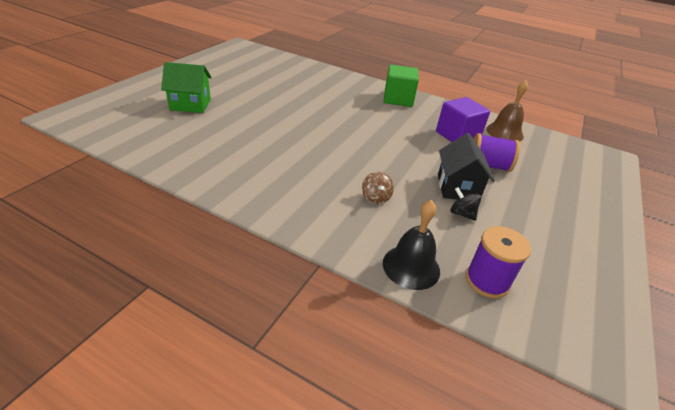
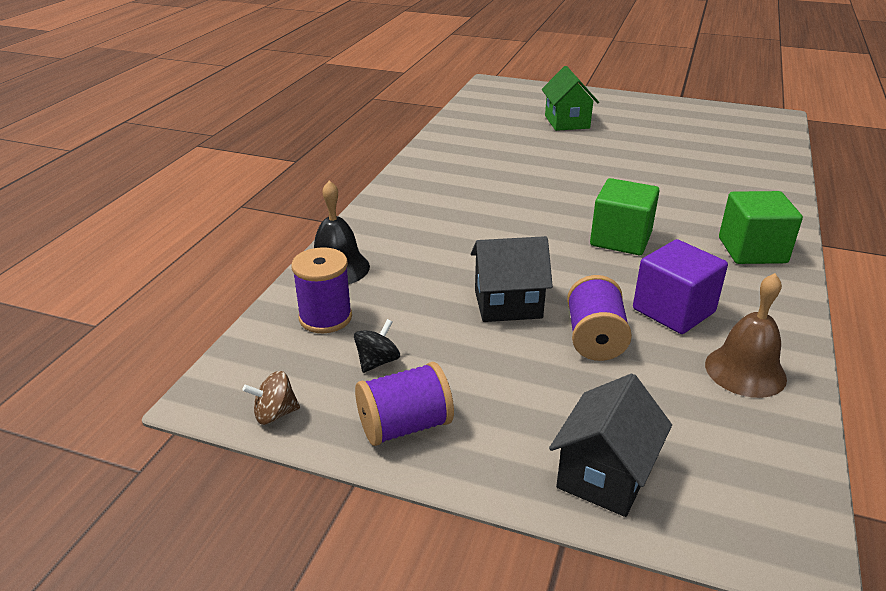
camera: 85 degrees right, 5 degrees down
brown spinning top [362,172,394,204] -> brown spinning top moved to [242,371,300,425]
black spinning top [450,187,481,221] -> black spinning top moved to [354,319,400,373]
none -> purple spool [355,362,454,446]
none -> black house [549,373,672,517]
none -> green cube [590,178,660,255]

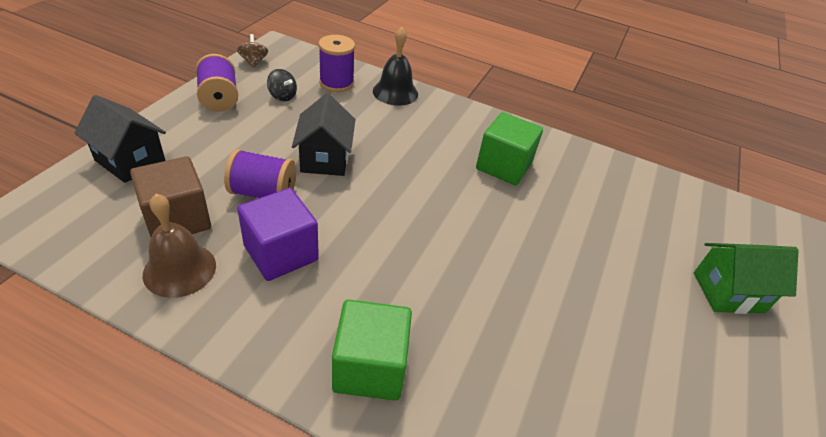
camera: 90 degrees right, 10 degrees up
green cube [590,178,660,255] -> green cube moved to [476,112,543,185]
none -> brown cube [130,156,211,237]

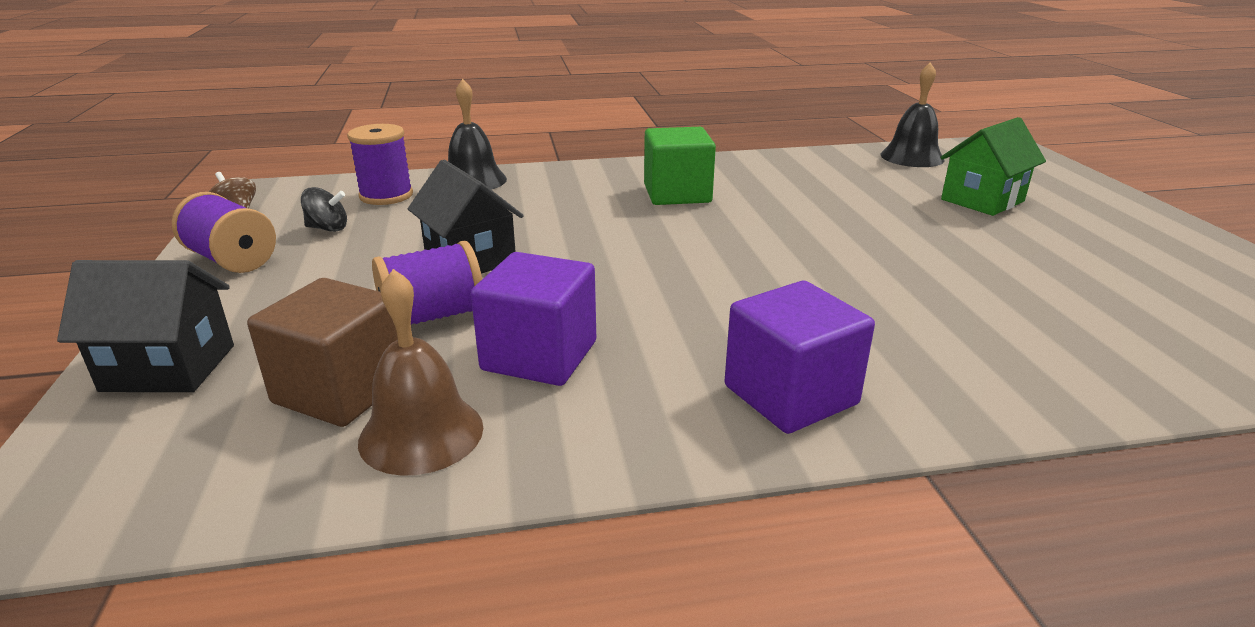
camera: 30 degrees left, 15 degrees down
green cube [332,300,412,401] -> purple cube [725,281,875,434]
none -> black bell [880,62,944,167]

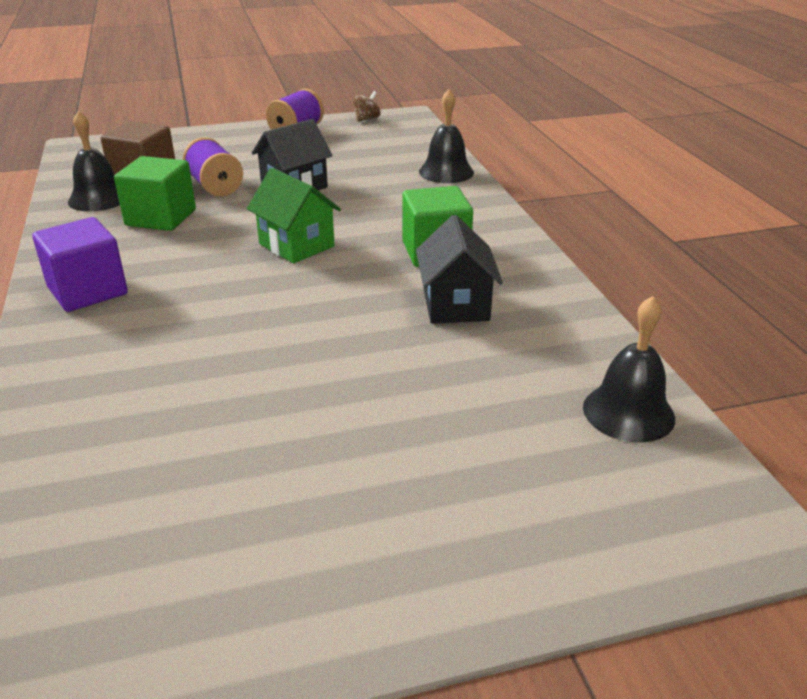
camera: 85 degrees right, 5 degrees up
black house [57,260,234,392] -> black house moved to [416,215,503,324]
black spinning top [301,187,347,232] -> none
purple spool [347,124,413,205] -> none
brown bell [358,269,483,476] -> black bell [68,111,120,212]
purple cube [471,252,596,386] -> green cube [114,156,196,231]
green house [940,117,1046,216] -> green house moved to [247,168,341,263]

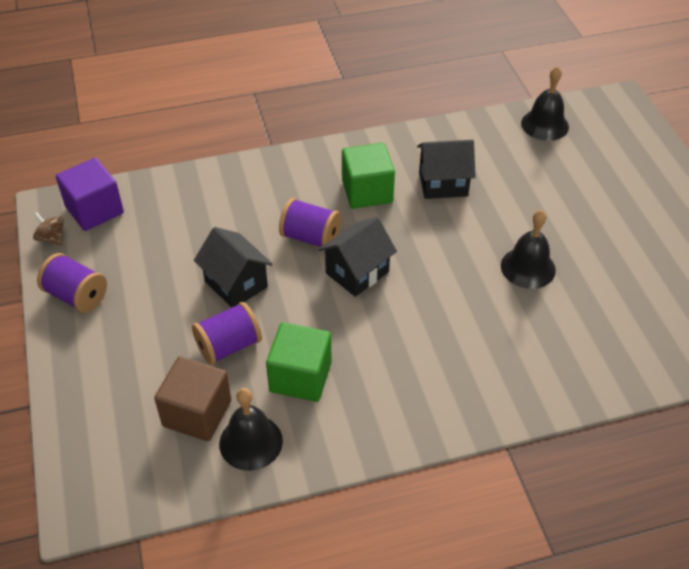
camera: 90 degrees left, 15 degrees up
purple cube [32,217,128,312] -> purple cube moved to [56,158,124,231]
green house [247,168,341,263] -> black house [318,217,397,297]
black bell [419,89,474,183] -> black bell moved to [501,210,556,289]
none -> purple spool [279,198,341,247]

